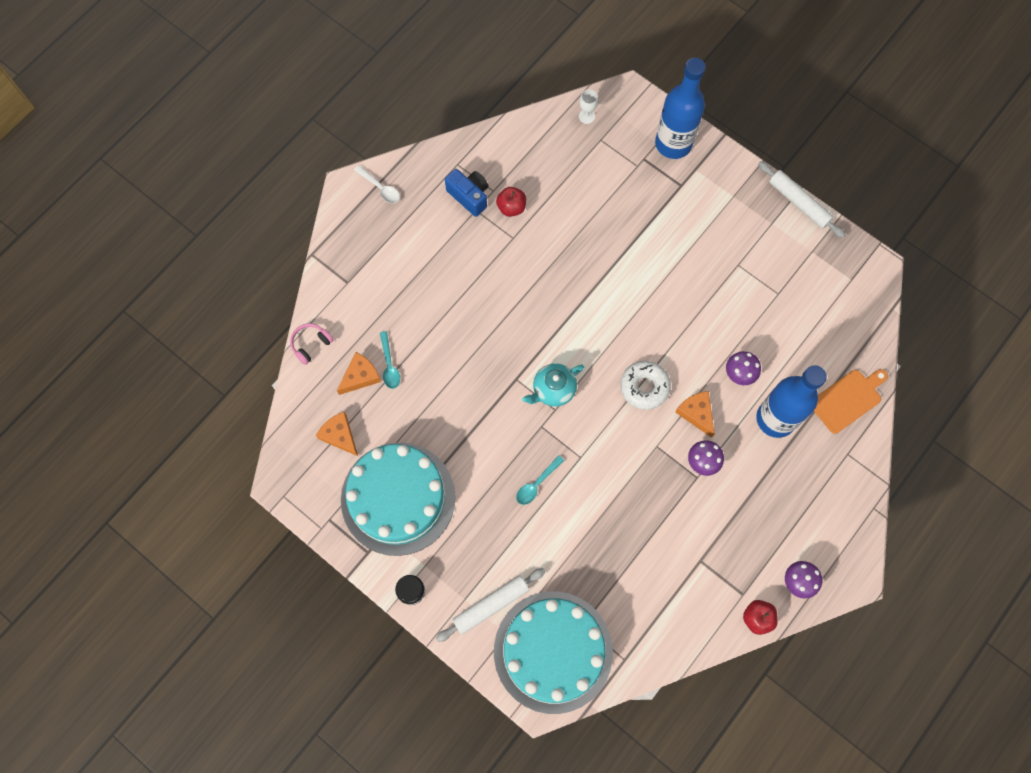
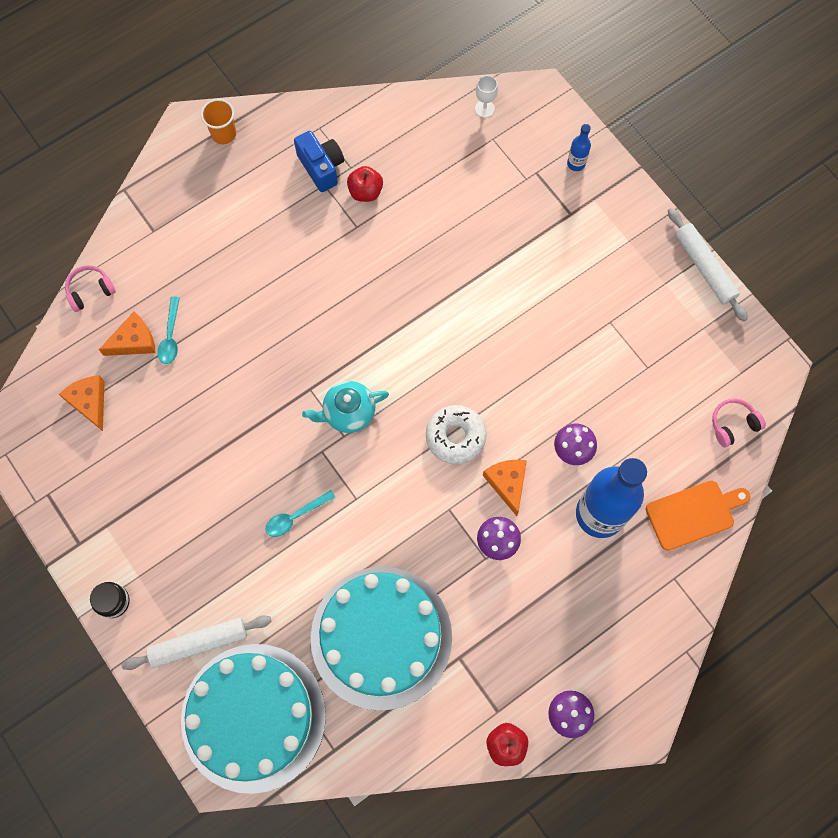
camera: 15 degrees right, 0 degrees up
turquoise cake [341,442,455,556] -> turquoise cake moved to [311,567,452,711]
white spoon [354,165,400,203] -> orange cup [201,99,236,144]
blue bottle [655,58,705,159] -> blue bottle [567,124,591,171], size x0.41
none -> pink headphones [712,398,766,447]

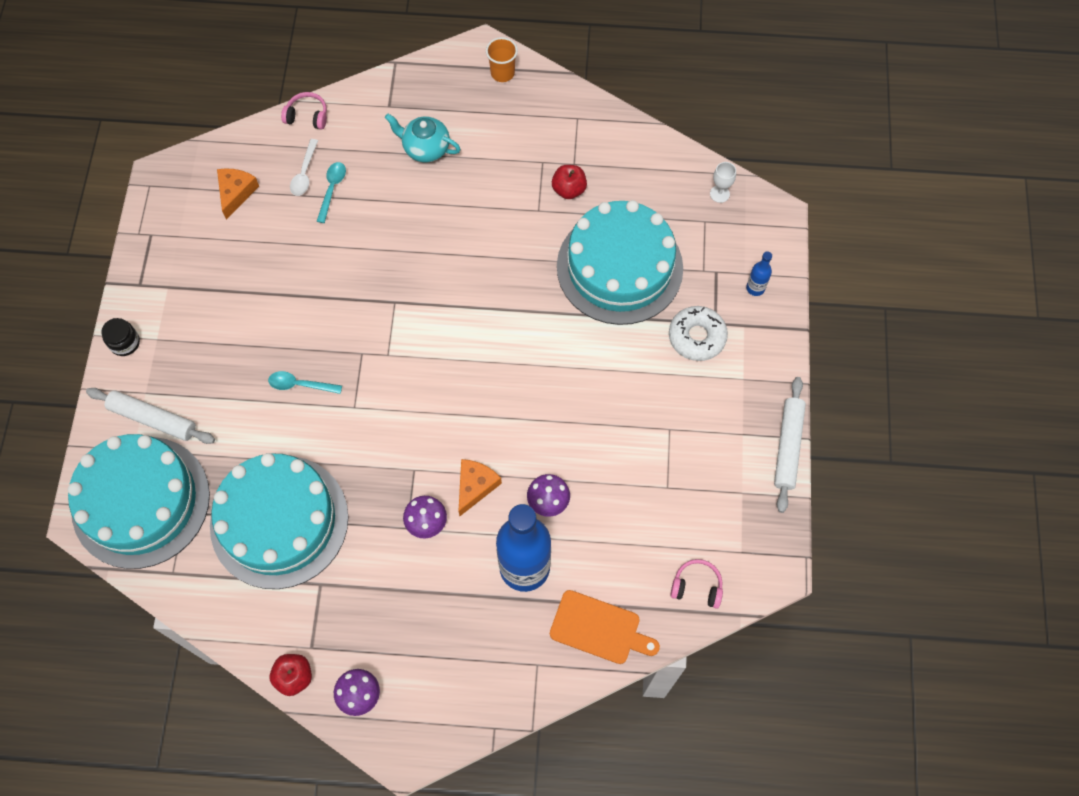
camera: 40 degrees right, 5 degrees down
orange cheese [99,311,156,356] -> white spoon [290,139,318,196]
turquoise spoon [157,296,180,364] -> turquoise spoon turned 150 degrees clockwise [317,162,346,223]
blue camera [294,131,344,192] -> none
turquoise teapot [302,381,389,433] -> turquoise teapot moved to [385,113,461,162]
white donut [426,405,487,465] -> white donut moved to [669,306,728,361]
none -> turquoise cake [557,200,683,325]

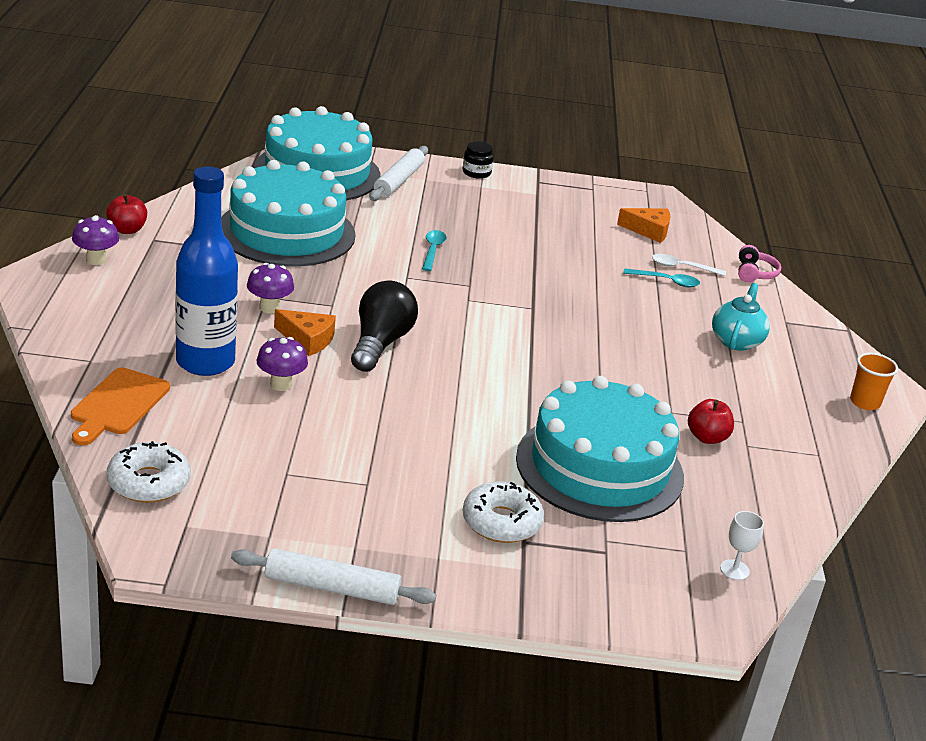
camera: 85 degrees right, 35 degrees down
pink headphones [670,559,723,609] -> white donut [107,441,191,503]
blue bottle [746,251,772,296] -> none
none -> black light bulb [351,280,418,372]

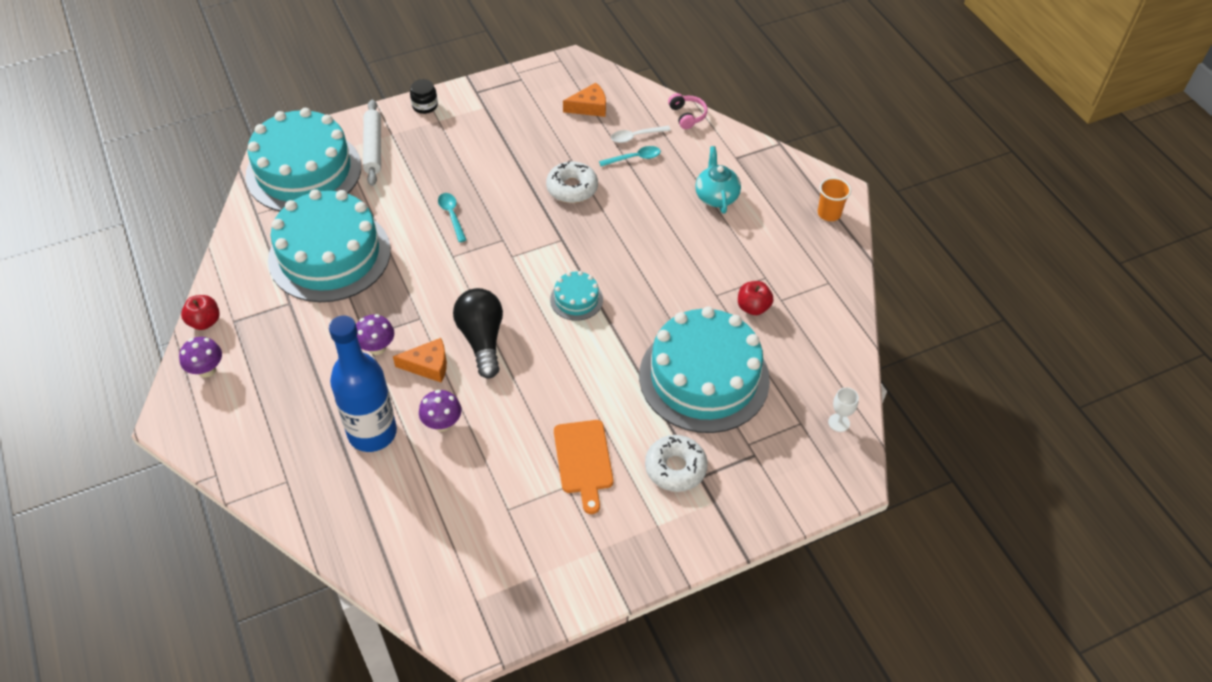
camera: 25 degrees left, 20 degrees up
orange cutting board [71,368,170,445] -> orange cutting board moved to [554,420,614,514]
white donut [107,441,191,503] -> white donut moved to [546,161,598,203]
white rolling pin [231,548,436,605] -> none
none -> turquoise cake [550,271,603,321]

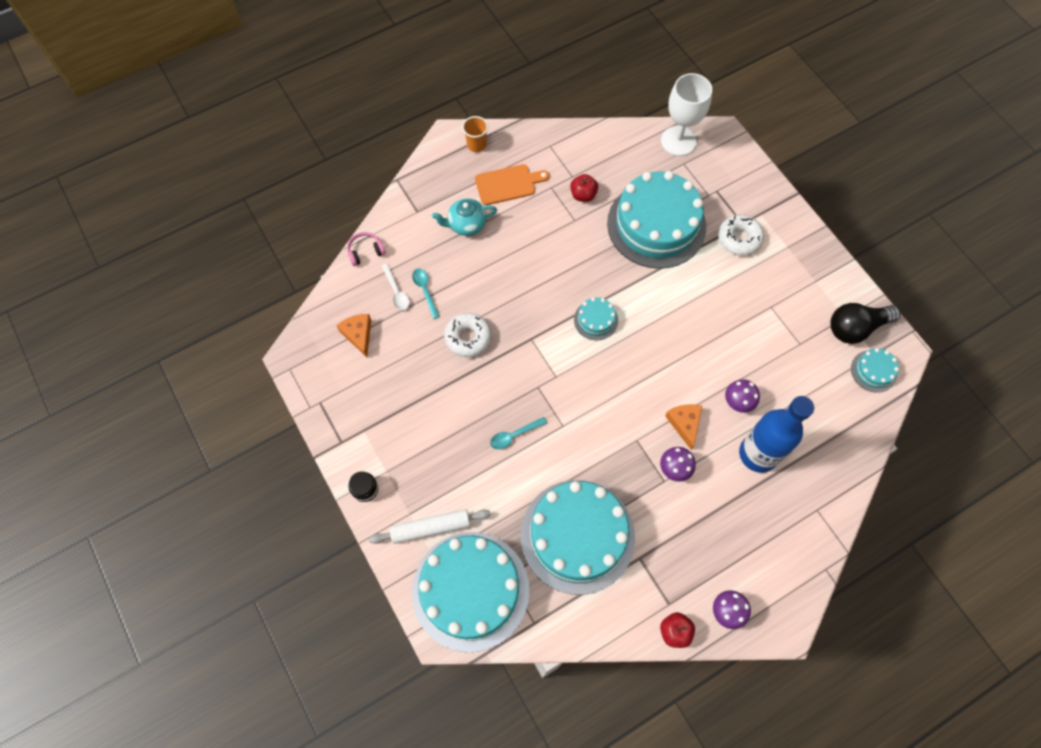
camera: 95 degrees left, 15 degrees up
black light bulb [453,288,503,378] -> black light bulb moved to [830,303,901,344]
orange cutting board [554,420,614,514] -> orange cutting board moved to [475,164,549,205]
white goblet [828,387,859,432] -> white goblet [661,73,712,156], size x2.32
none -> turquoise cake [851,348,899,393]

